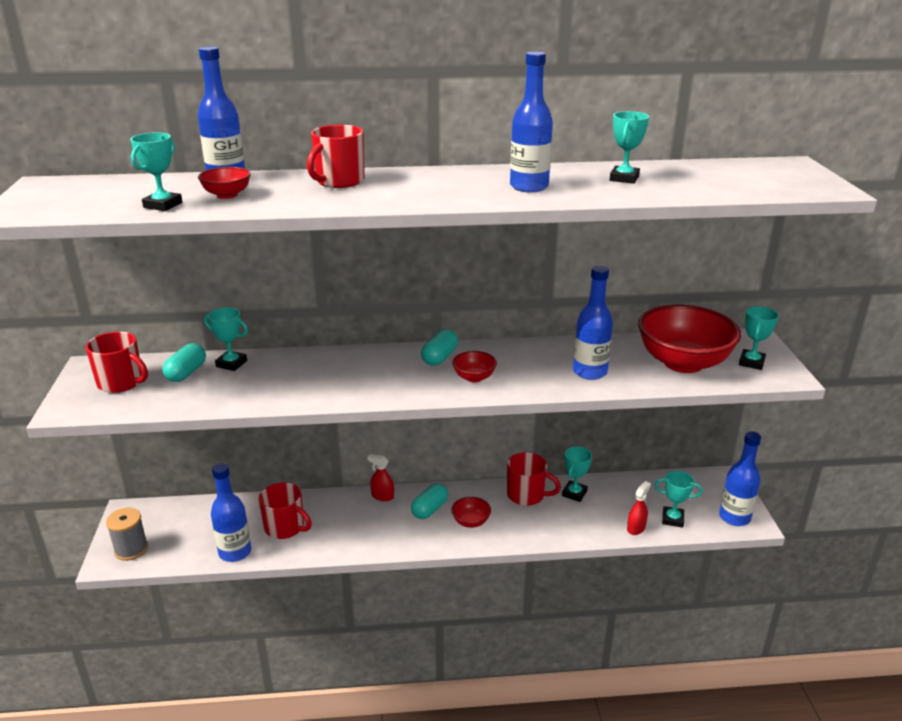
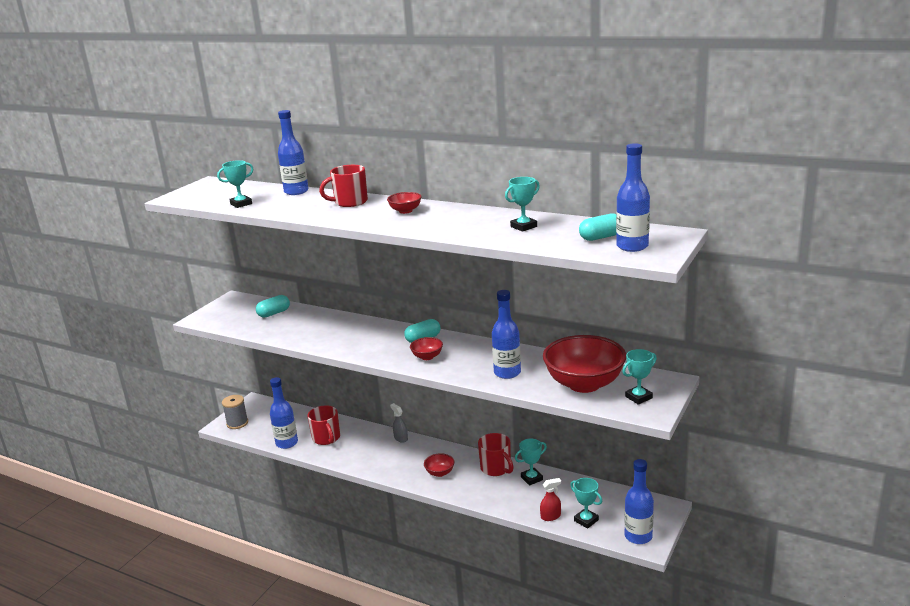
camera: 35 degrees right, 5 degrees down
red mug [86,331,148,393] -> none
red bowl [198,167,251,199] -> red bowl moved to [387,192,422,214]
turquoise trophy [204,307,248,371] -> none
red spray bottle [367,454,394,501] -> grey spray bottle [390,403,408,443]
turquoise capsule [411,483,448,519] -> turquoise capsule moved to [579,213,617,241]
blue bottle [510,51,553,192] -> blue bottle moved to [616,143,650,252]

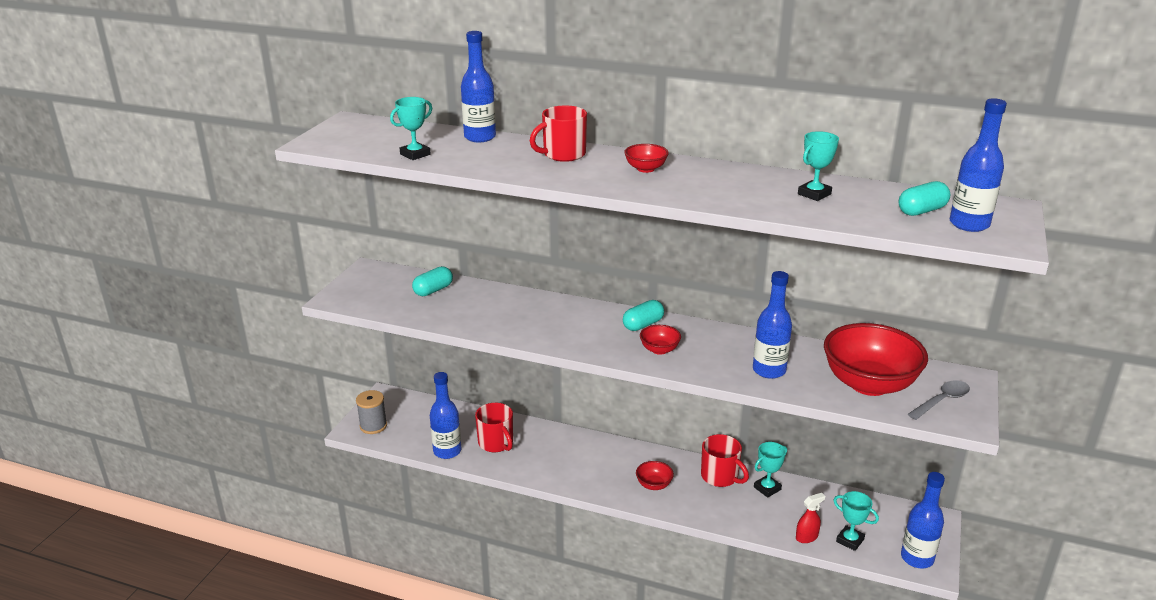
camera: 10 degrees left, 5 degrees up
grey spray bottle [390,403,408,443] -> none
turquoise trophy [622,349,657,405] -> grey spoon [908,380,970,420]

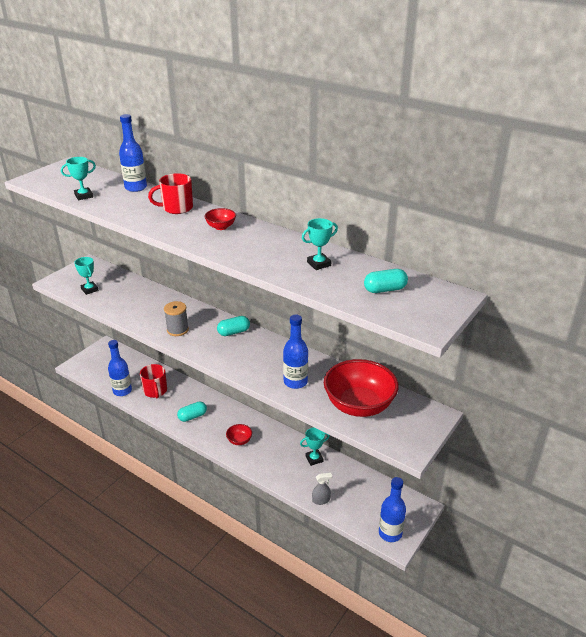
camera: 15 degrees right, 5 degrees up
grey spool [356,390,387,434] -> grey spool moved to [164,301,189,336]
turquoise capsule [412,266,453,296] -> turquoise capsule moved to [177,401,207,422]
red bowl [640,325,681,355] -> none
red mug [701,434,749,487] -> none
red spray bottle [796,493,825,543] -> grey spray bottle [312,473,332,505]
turquoise trophy [833,491,879,551] -> turquoise trophy moved to [74,257,98,295]
grey spoon [908,380,970,420] -> none
blue bottle [950,98,1007,232] -> none

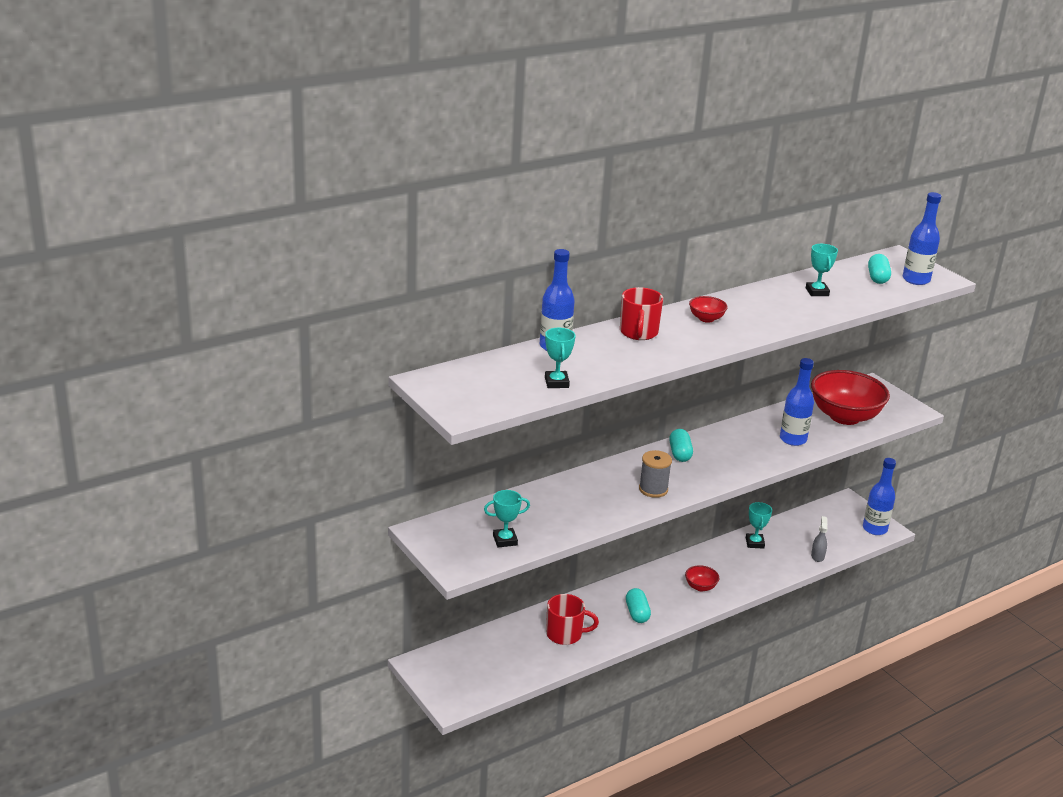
camera: 70 degrees left, 5 degrees down
blue bottle [108,340,132,396] -> blue bottle moved to [903,192,941,285]

